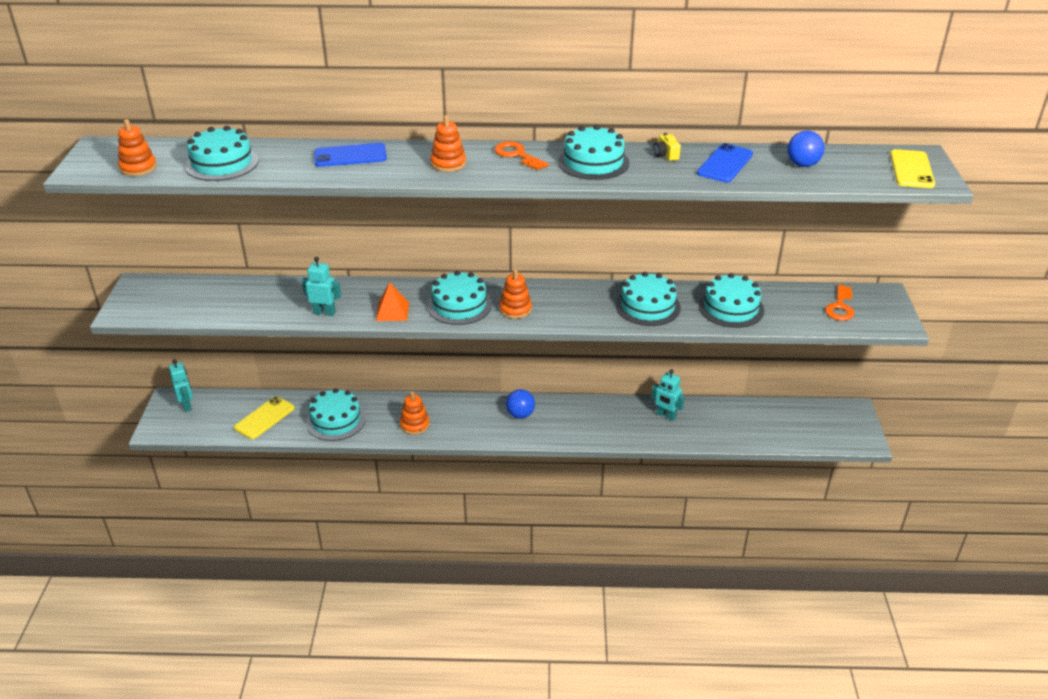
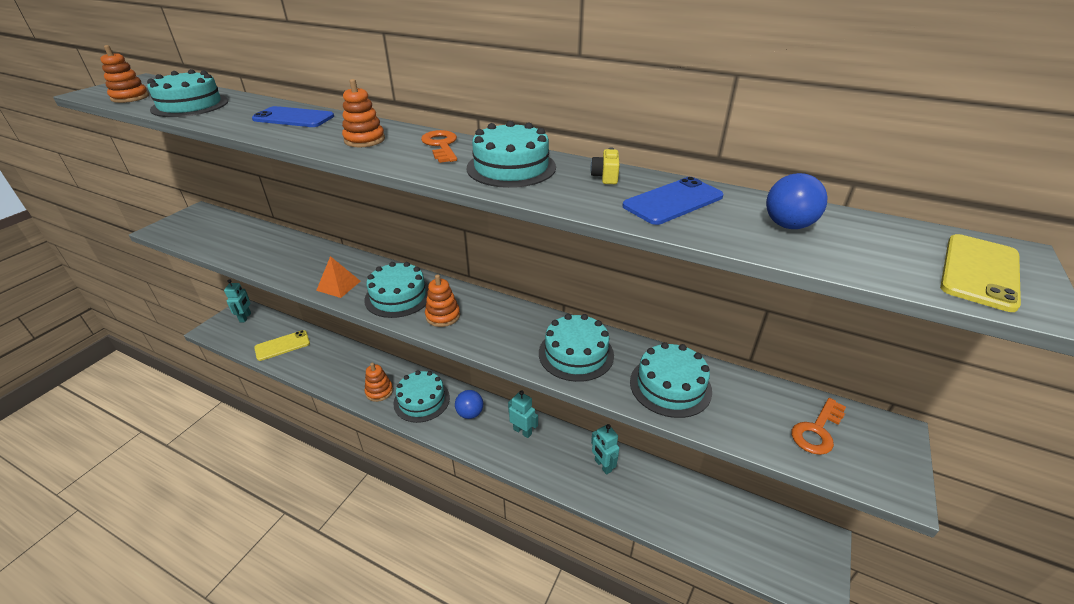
camera: 25 degrees right, 0 degrees up
turquoise robot [302,257,341,316] -> turquoise robot moved to [508,391,538,438]
turquoise cake [306,388,366,441] -> turquoise cake moved to [393,370,450,423]

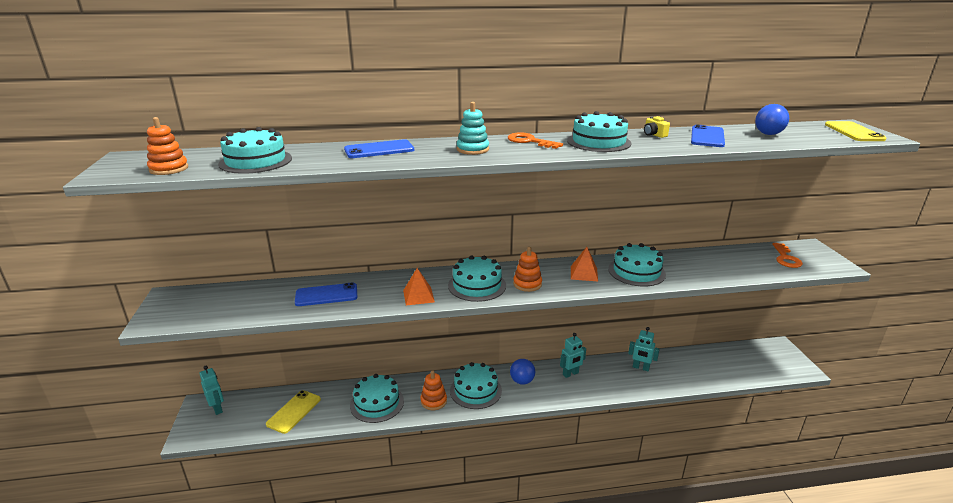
camera: 35 degrees left, 10 degrees down
orange stacking toy [342,79,385,147] -> turquoise stacking toy [457,102,489,155]
turquoise robot [508,391,538,438] -> turquoise robot turned 150 degrees clockwise [560,333,586,378]
turquoise cake [630,342,712,418] -> turquoise cake moved to [350,374,404,423]
none -> blue phone [295,282,358,306]
none -> orange pyramid [571,247,598,281]

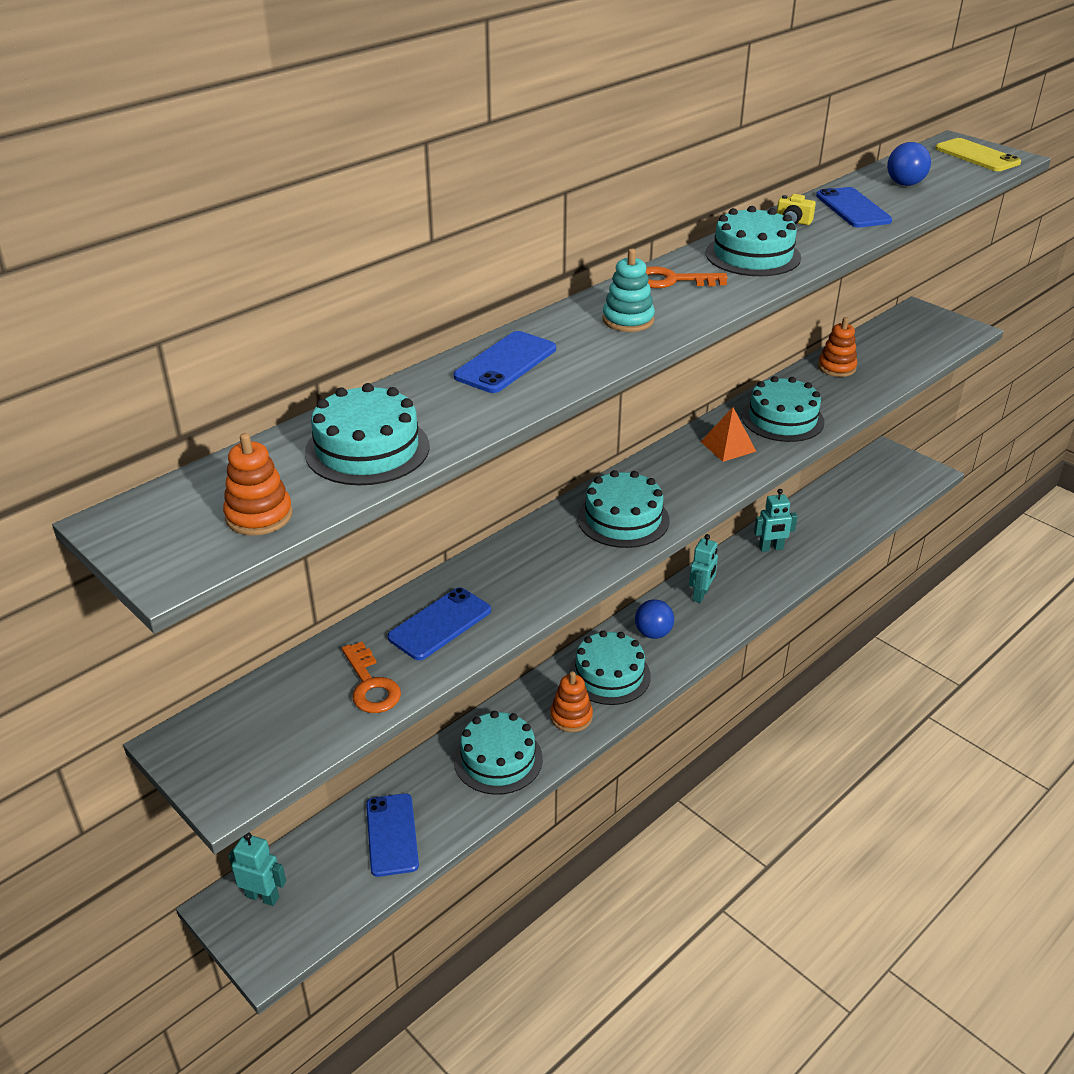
camera: 35 degrees left, 10 degrees up
yellow phone [266,390,321,434] -> blue phone [366,793,419,877]
orange pyramid [403,268,435,306] -> none
orange stacking toy [513,247,542,292] -> orange stacking toy moved to [818,317,857,377]
orange key [772,243,803,268] -> orange key moved to [342,642,401,713]

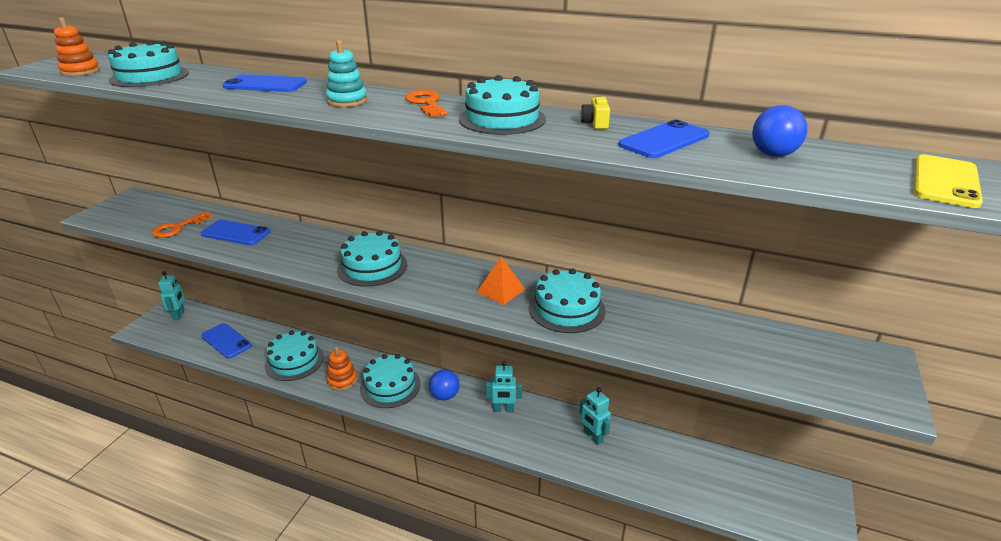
camera: 65 degrees right, 5 degrees down
blue phone [366,793,419,877] -> blue phone turned 75 degrees clockwise [201,323,252,359]
orange stacking toy [818,317,857,377] -> none

